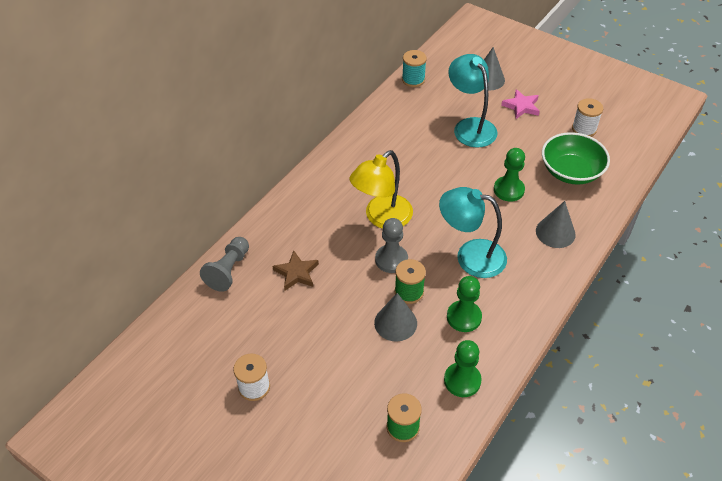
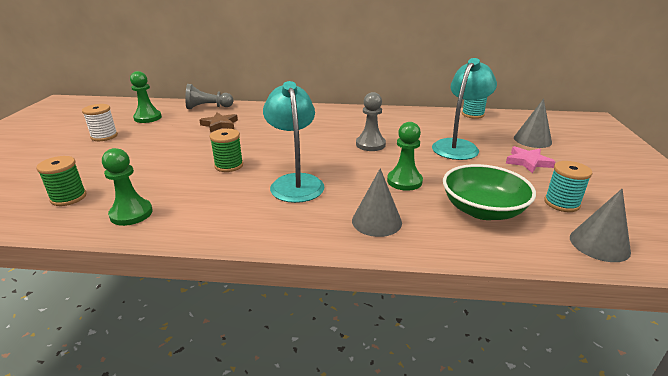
camera: 60 degrees right, 20 degrees down
yellow lamp [349,150,413,229] -> none
grey cone [374,293,417,341] -> grey cone moved to [570,189,631,262]
grey pawn [375,218,408,273] -> grey pawn moved to [356,92,386,151]
green pawn [447,276,482,332] -> green pawn moved to [130,71,162,123]
white spool [572,98,603,137] -> turquoise spool [544,161,593,212]

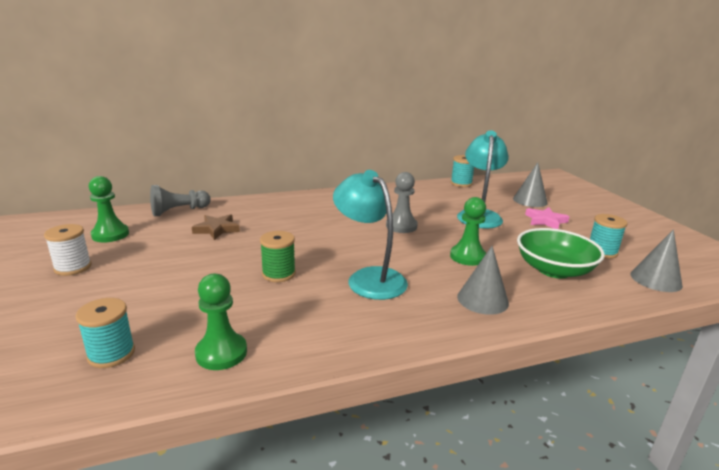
camera: 25 degrees left, 5 degrees down
green spool [36,156,86,206] -> turquoise spool [75,298,135,368]

